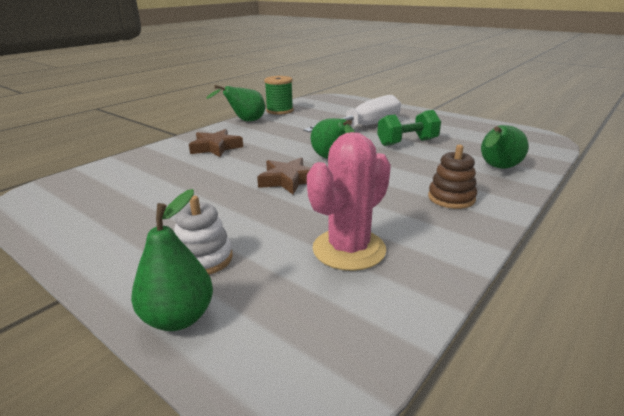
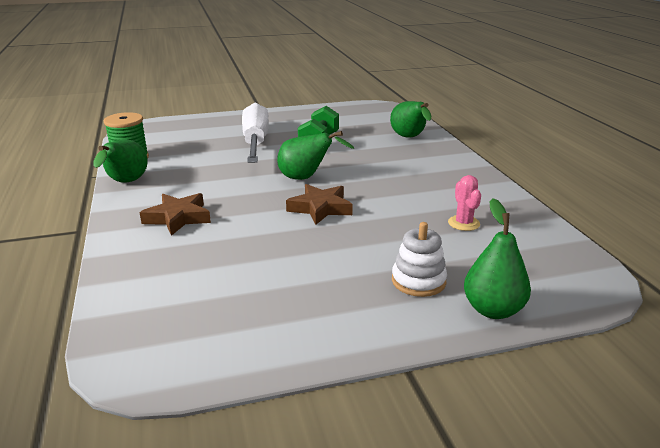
camera: 55 degrees left, 0 degrees up
pink cactus [307,132,391,271] -> pink cactus [448,175,481,231], size x0.52
brown stacking toy [428,145,477,209] -> none

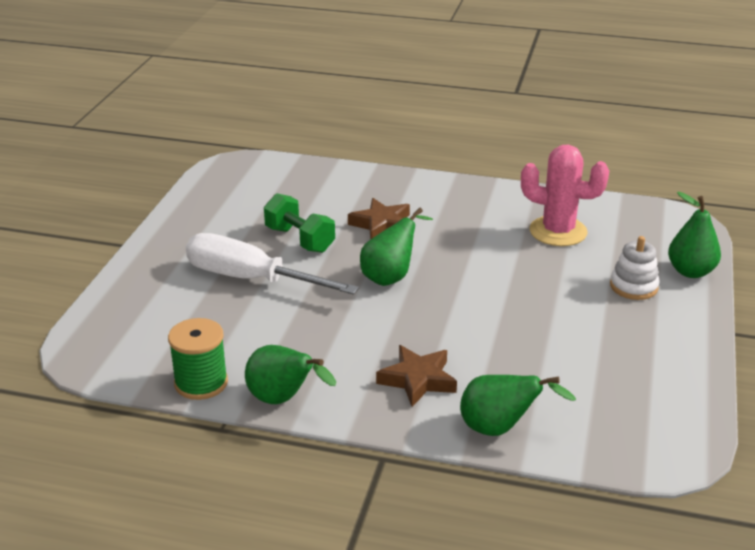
camera: 60 degrees left, 5 degrees up
brown star [286,184,353,225] -> brown star moved to [348,198,410,239]
green pear [390,101,431,138] -> green pear moved to [460,375,576,436]
pink cactus [448,175,481,231] -> pink cactus [521,145,609,246], size x1.91

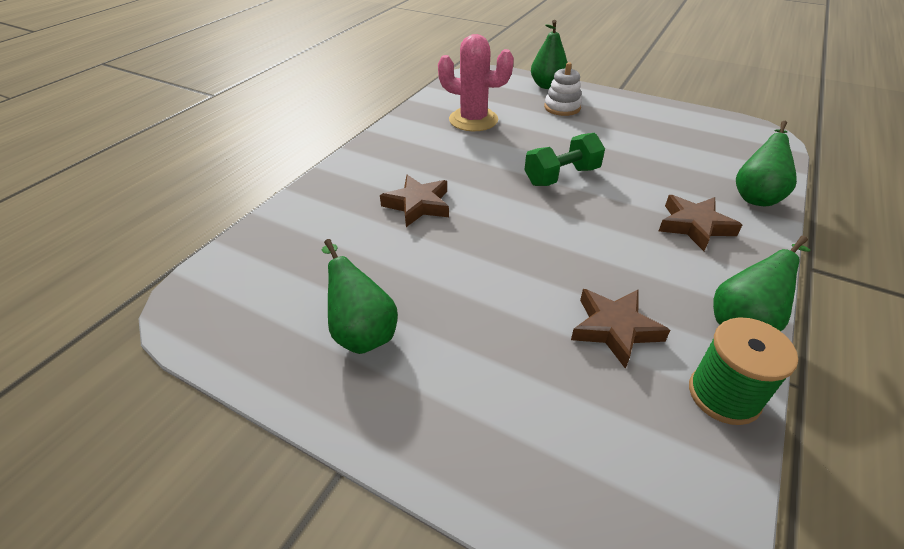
camera: 75 degrees left, 10 degrees up
white screwdriver [186,233,359,295] -> none
green dumbbell [264,193,335,253] -> green dumbbell moved to [525,133,605,186]
green pear [360,208,433,286] -> green pear moved to [322,239,398,354]
pink cactus [521,145,609,246] -> pink cactus turned 75 degrees clockwise [438,34,514,131]
none -> brown star [571,289,670,369]

